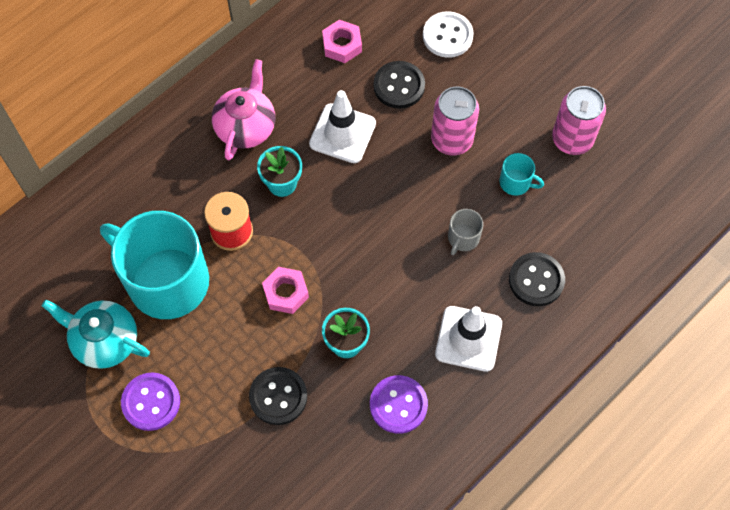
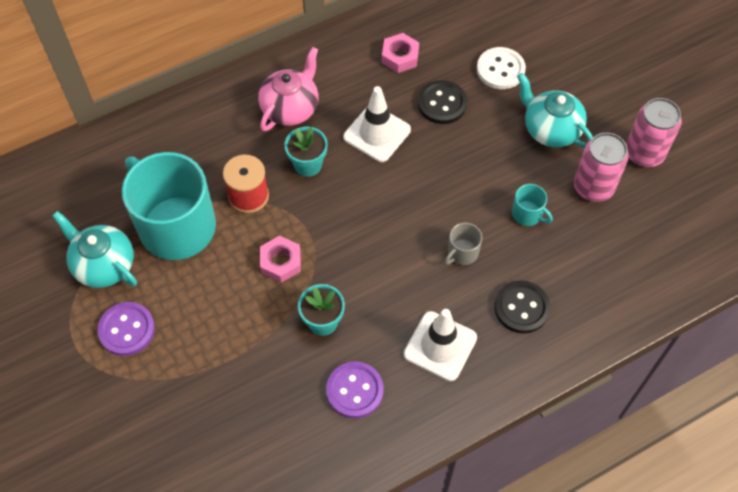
camera: 15 degrees right, 5 degrees down
black button [249,367,307,425] -> none
pink can [431,87,479,155] -> pink can moved to [626,98,682,167]
none -> turquoise teapot [517,73,593,148]

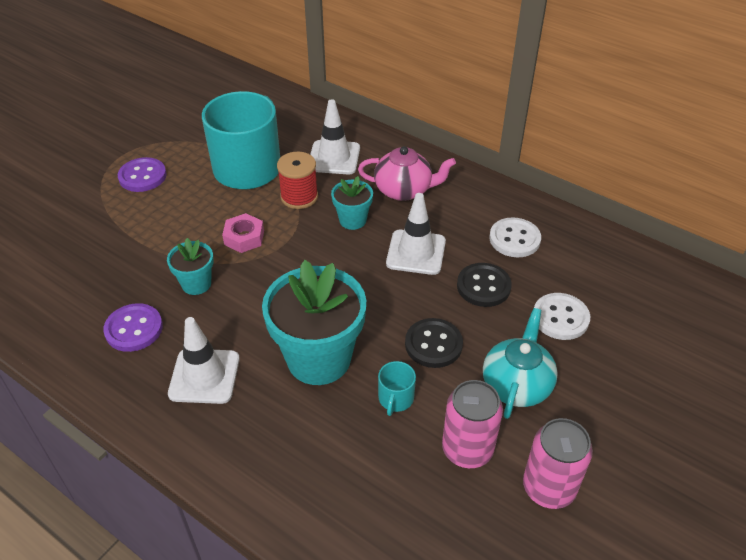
camera: 65 degrees right, 15 degrees down
turquoise teapot [52,211,137,288] -> none
pink nut [382,33,419,73] -> white button [489,218,541,257]
grey mug [445,223,482,265] -> turquoise flower pot [262,260,366,385]
black button [494,280,550,333] -> black button moved to [405,318,463,368]
none -> white traffic cone [310,99,360,174]

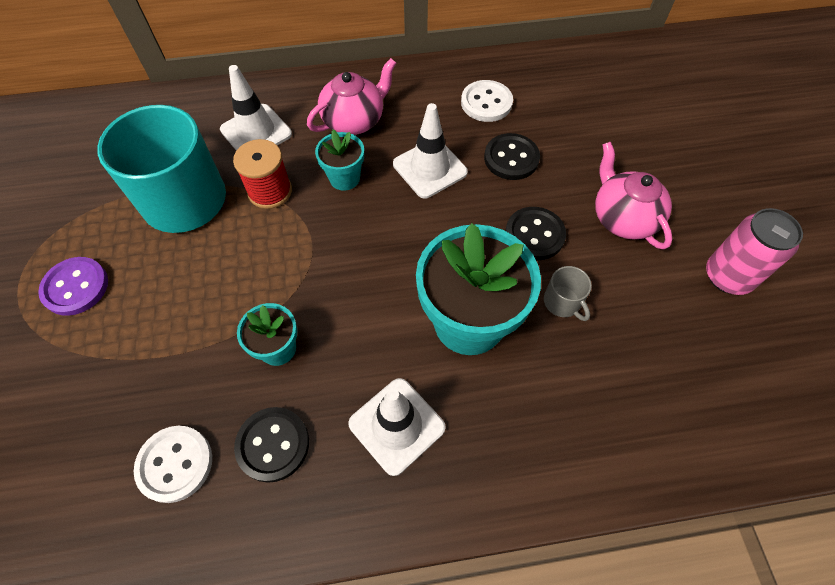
camera: 45 degrees left, 15 degrees up
purple button [103,303,163,352] -> black button [234,407,309,483]
pink nut [222,213,264,253] -> none
turquoise mug [378,361,416,416] -> grey mug [544,266,592,321]
pink can [442,380,503,468] -> none
turquoise teapot [483,308,558,419] -> pink teapot [595,142,672,250]
white button [534,293,590,340] -> white button moved to [134,426,212,503]

